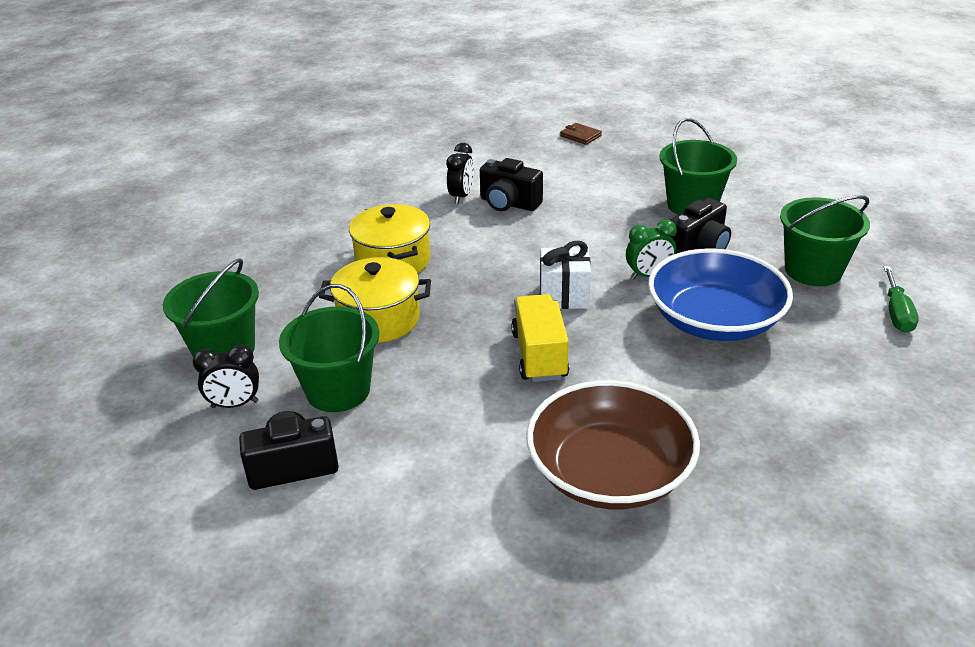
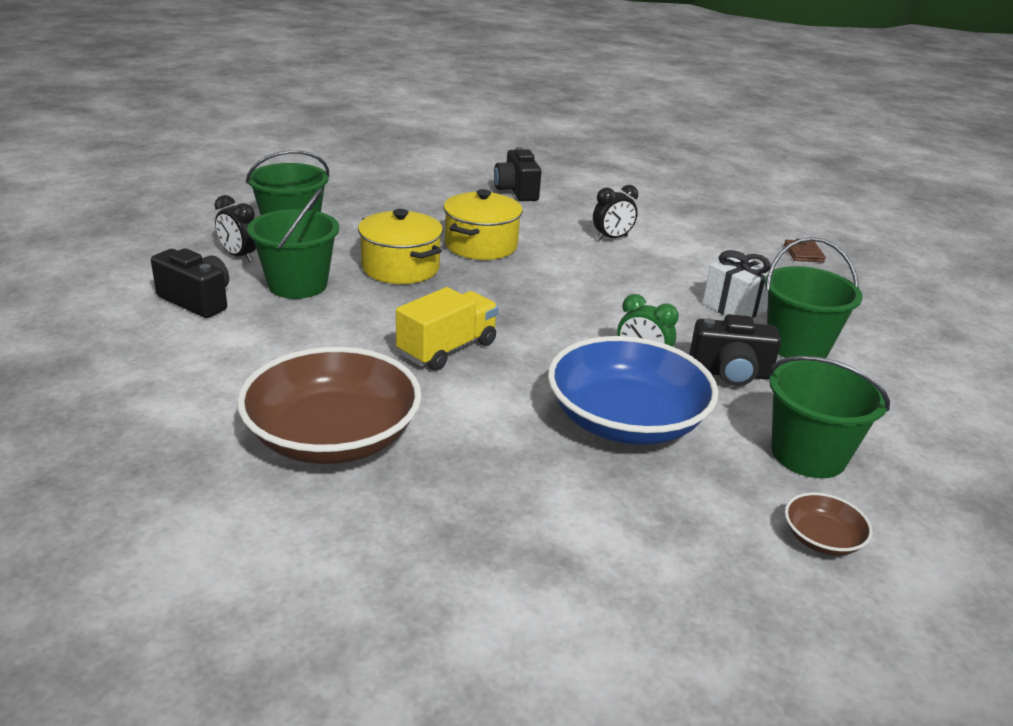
camera: 45 degrees right, 5 degrees down
black camera [480,158,543,211] -> black camera moved to [494,147,541,201]
white gift [540,241,591,309] -> white gift moved to [703,250,771,318]
green screwdriver [884,266,919,333] -> brown bowl [785,492,872,555]

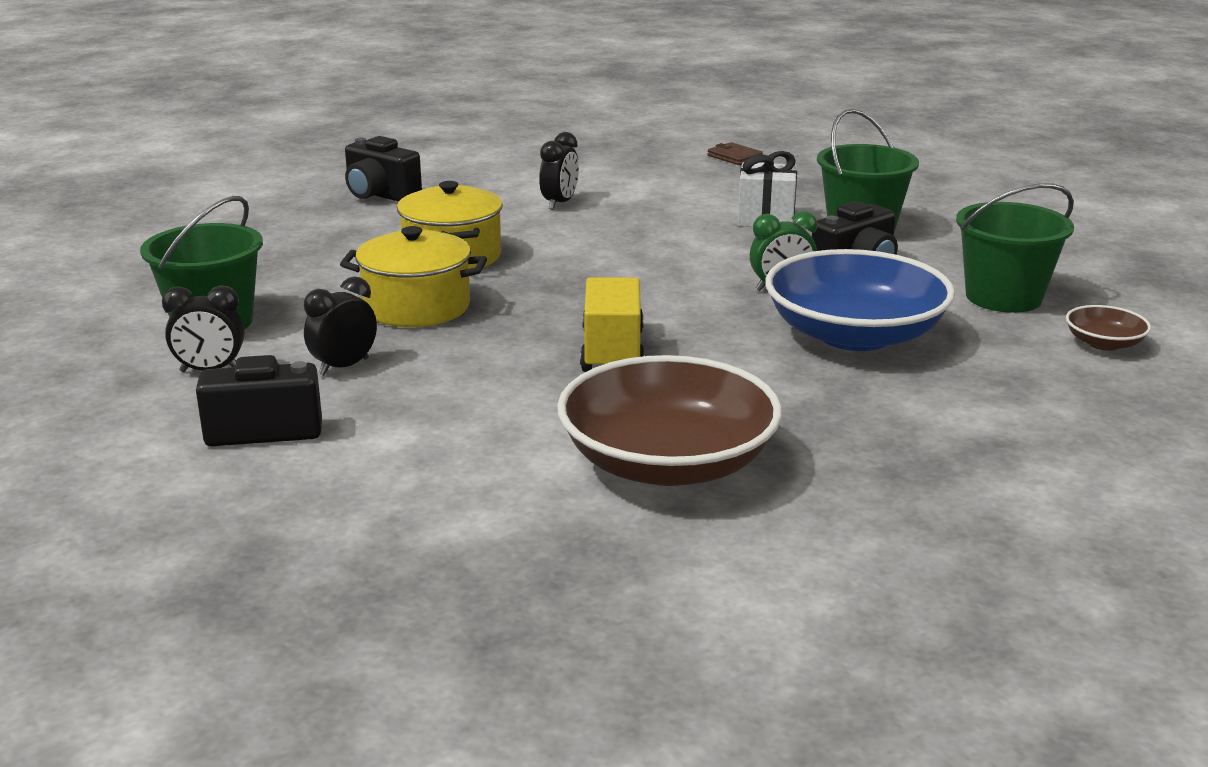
camera: 40 degrees left, 5 degrees down
green bucket [247,188,339,299] -> black clock [304,276,377,376]

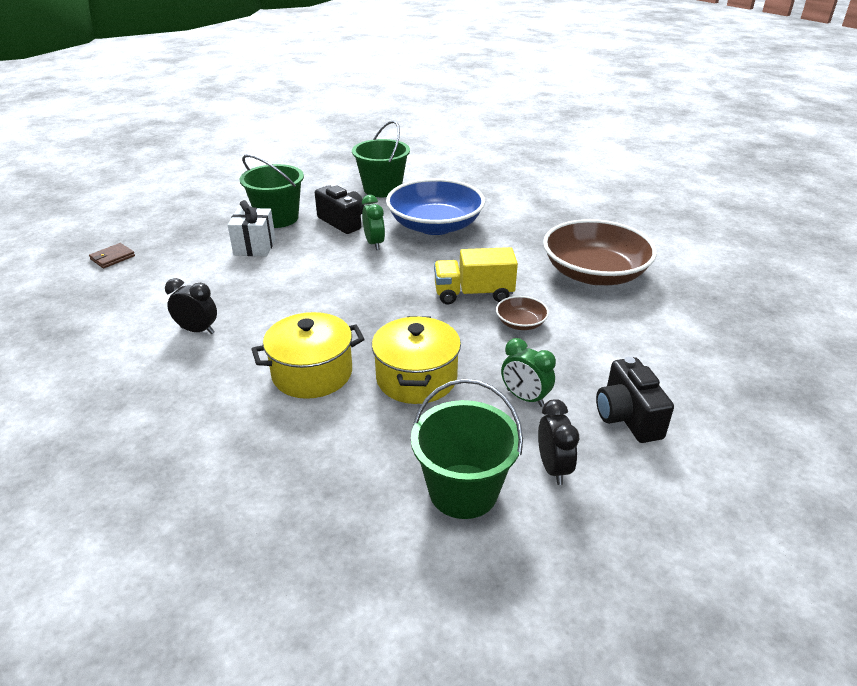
camera: 95 degrees left, 10 degrees up
black clock [304,276,377,376] -> green clock [501,338,556,407]
black camera [345,136,422,202] -> none
brown bowl [1066,305,1151,351] -> brown bowl moved to [496,296,549,330]

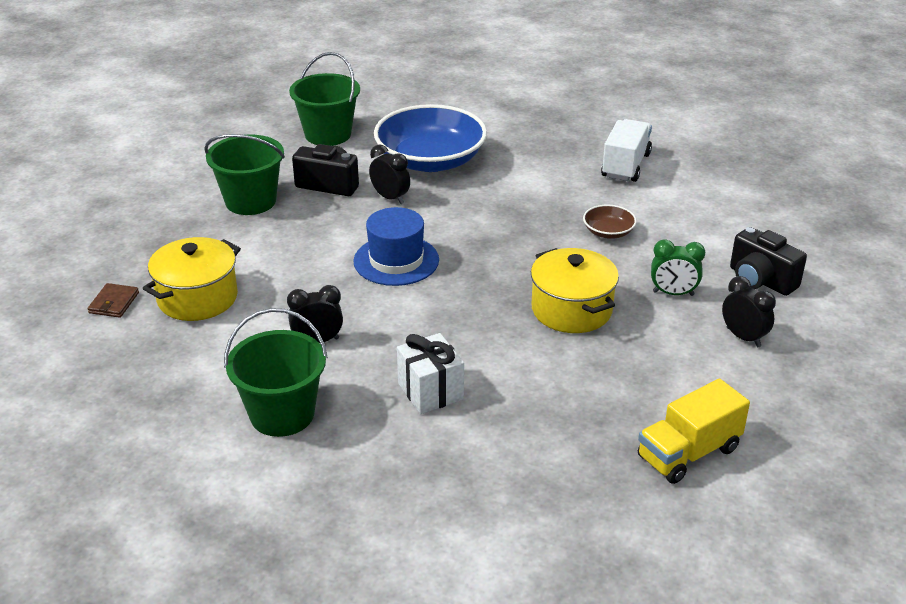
camera: 30 degrees left, 0 degrees up
white gift [228,200,276,256] -> white gift moved to [397,333,464,414]
yellow pot [251,312,365,399] -> yellow pot moved to [143,237,241,321]
green clock [362,195,385,250] -> black clock [369,144,410,204]
green bucket [411,379,523,519] -> green bucket moved to [224,308,328,437]
yellow truck [434,247,518,305] -> yellow truck moved to [638,378,750,484]
brown bowl [543,219,657,285] -> white truck [601,119,652,182]
none -> blue hat [354,207,439,286]

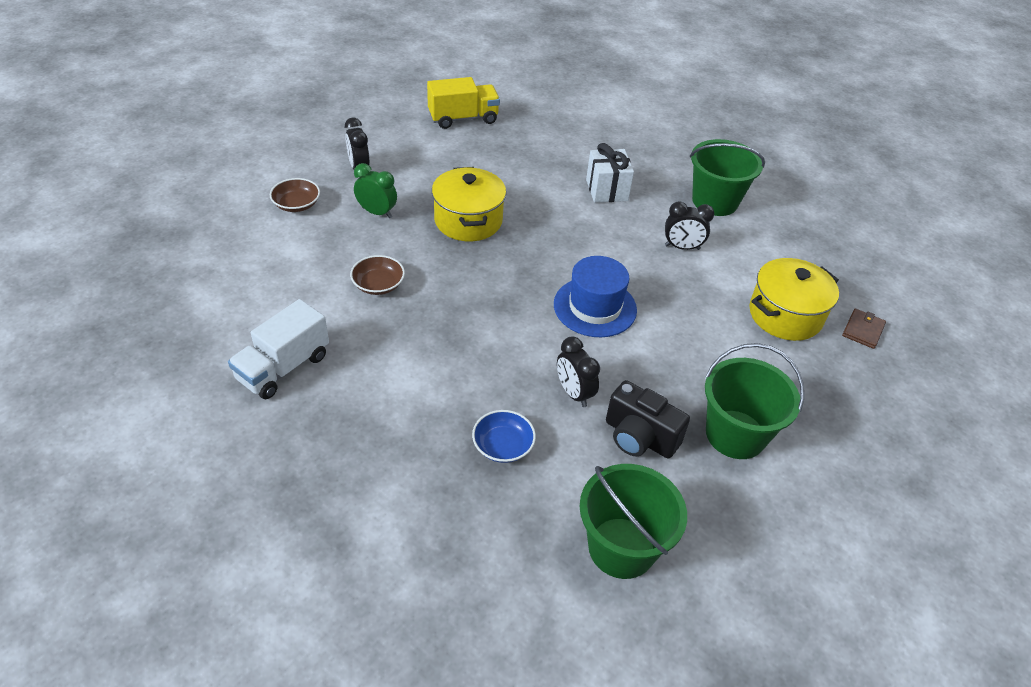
camera: 165 degrees left, 10 degrees up
blue bowl [374,104,487,172] -> blue bowl [472,410,536,463], size x0.43
black camera [730,227,807,296] -> brown bowl [270,178,320,212]

